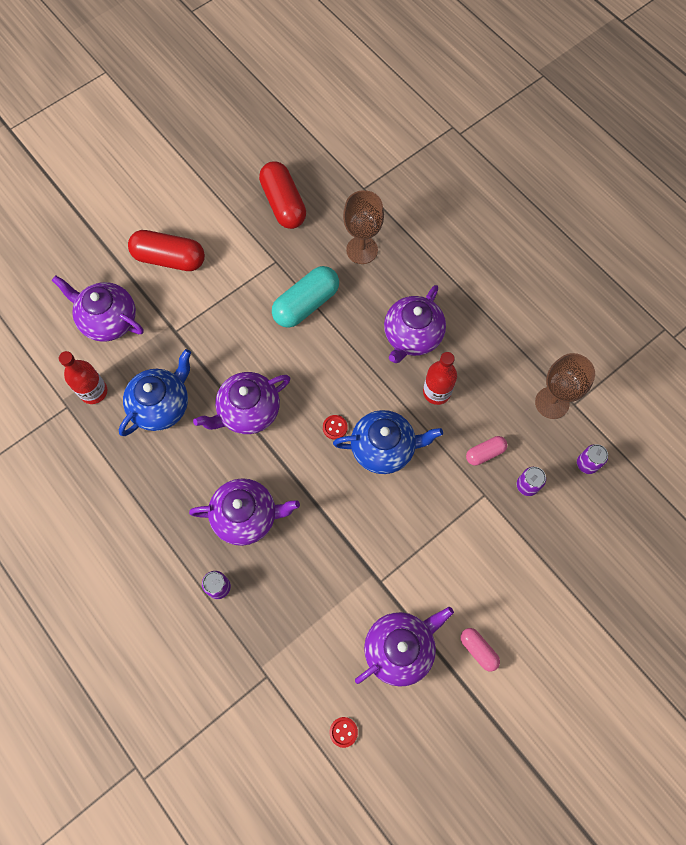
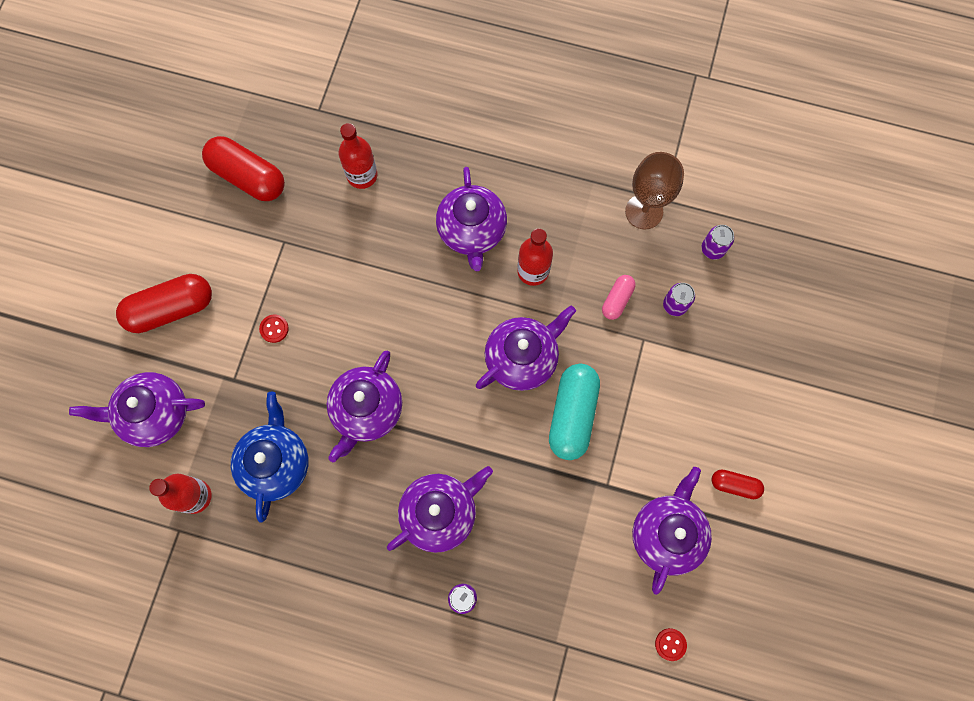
camera: 35 degrees left, 5 degrees up
turquoise capsule [272,266,339,328] -> turquoise capsule moved to [549,364,600,460]
red button [323,415,348,440] -> red button moved to [259,314,289,343]
blue teapot [333,410,443,474] -> purple teapot [476,305,576,391]
brown goblet [343,190,384,264] -> red bottle [339,123,378,189]
pink capsule [460,628,500,672] -> red capsule [712,469,764,499]

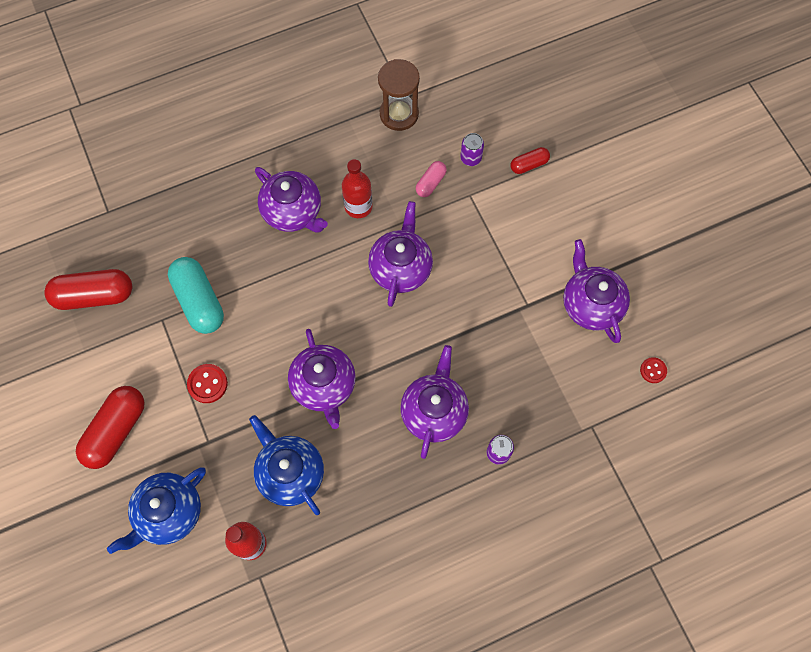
camera: 40 degrees left, 5 degrees down
purple teapot [69,372,205,447] -> blue teapot [107,467,206,554]
red button [259,314,289,343] -> red button [187,364,228,403], size x1.51
red bottle [339,123,378,189] -> none
turquoise capsule [549,364,600,460] -> turquoise capsule moved to [168,257,224,334]
pink capsule [602,275,635,320] -> pink capsule turned 45 degrees clockwise [416,161,447,197]
brown goblet [625,152,684,230] -> brown hourglass [378,59,420,131]
purple can [702,225,734,260] -> none
red capsule [712,469,764,499] -> red capsule moved to [511,147,550,174]

